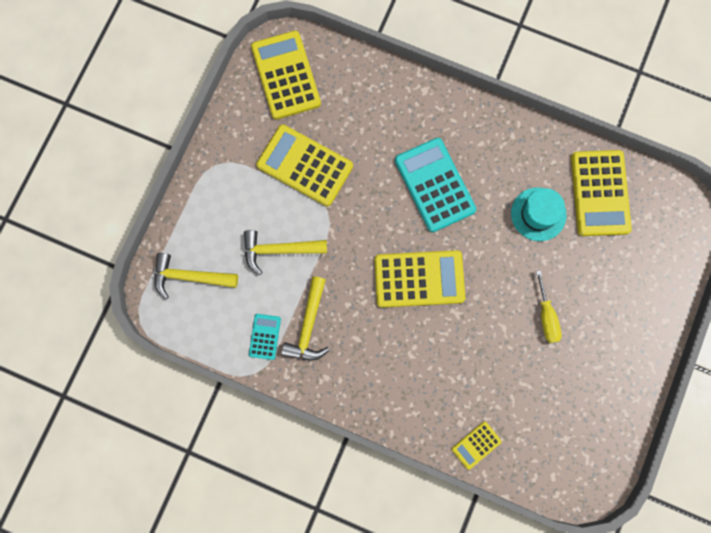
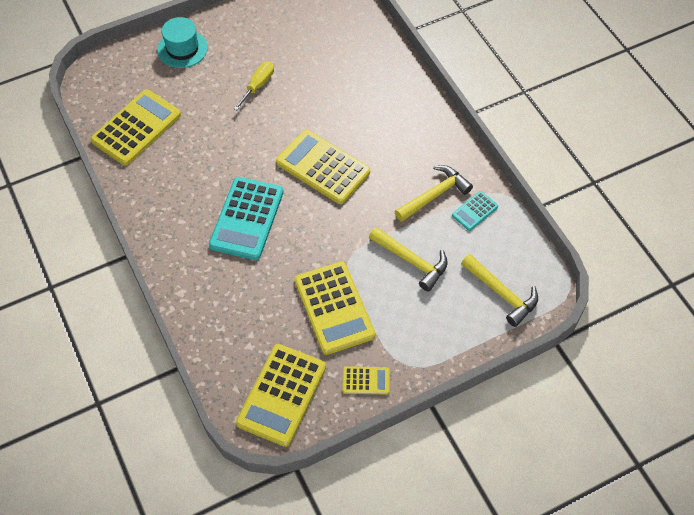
camera: 140 degrees left, 20 degrees down
yellow calculator [452,421,502,470] -> yellow calculator moved to [342,366,390,395]
turquoise hat [511,187,567,241] -> turquoise hat moved to [157,17,208,68]

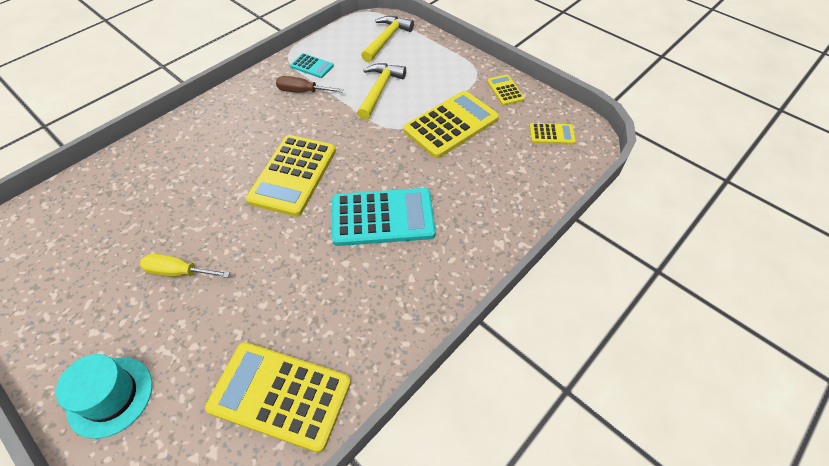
camera: 110 degrees left, 5 degrees down
yellow calculator [236,344,326,447] -> yellow calculator [529,123,576,145], size x0.49
yellow hammer [394,165,473,222] -> brown screwdriver [276,76,344,93]

